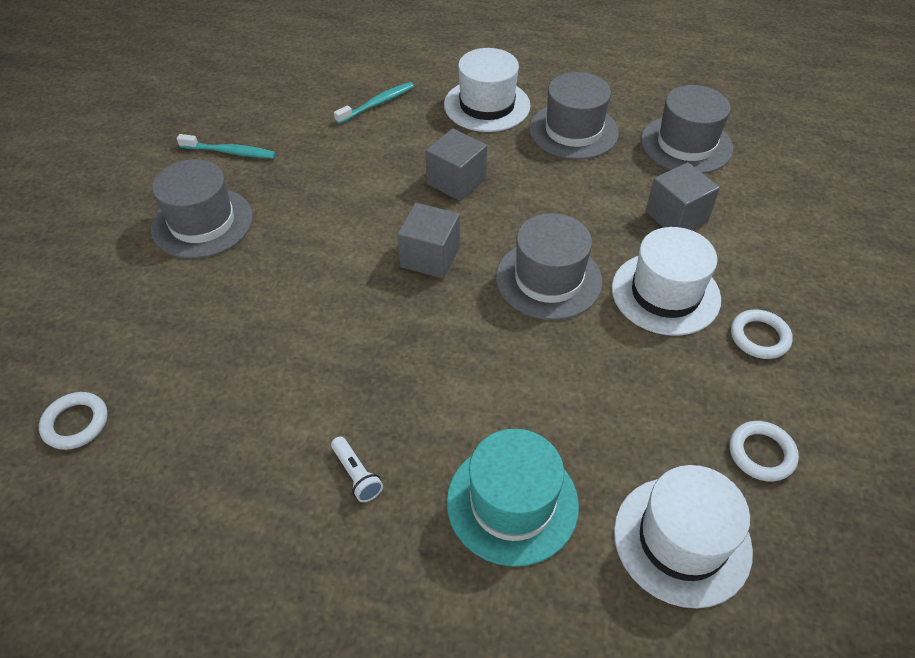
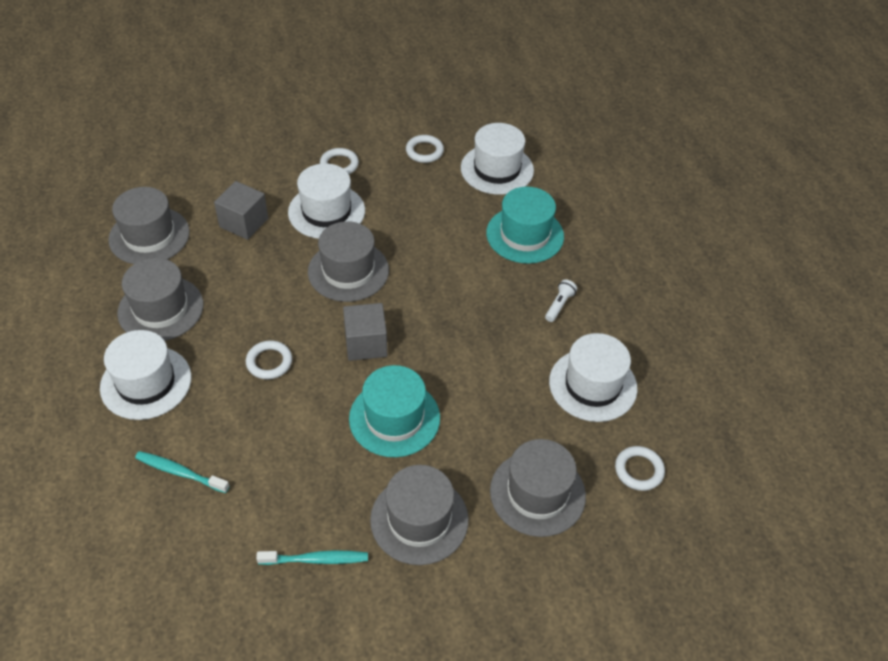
camera: 120 degrees left, 0 degrees up
turquoise toothbrush [177,134,276,159] -> turquoise toothbrush turned 105 degrees clockwise [256,550,368,565]
grey cube [425,129,487,201] -> white ring [246,340,292,379]
none -> turquoise hat [349,365,440,457]
none -> grey hat [490,439,586,537]
none -> white hat [549,333,637,422]

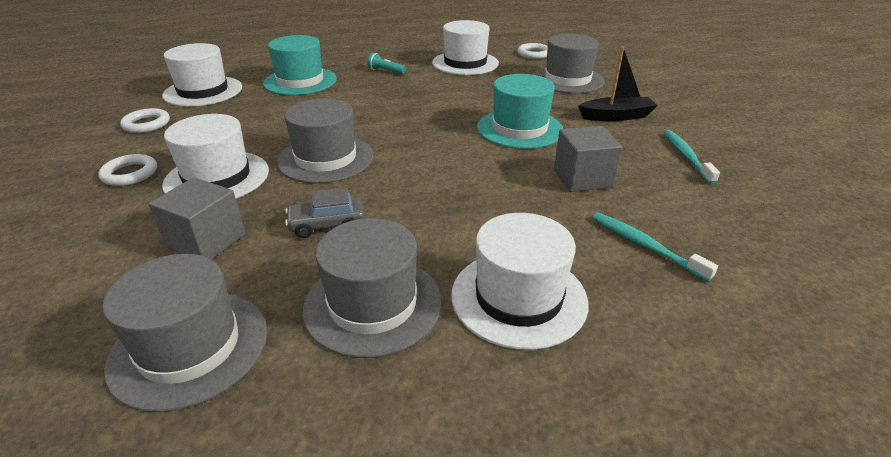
camera: 90 degrees left, 15 degrees down
turquoise toothbrush [135,451,230,493] -> turquoise toothbrush turned 120 degrees clockwise [592,213,718,282]
white ring [246,340,292,379] -> none
grey cube [343,303,387,361] -> grey cube moved to [554,126,622,192]
grey hat [370,465,469,565] -> black boat [578,46,658,121]
white flashlight [545,279,577,322] -> turquoise flashlight [367,53,406,74]
none -> grey car [285,187,365,238]

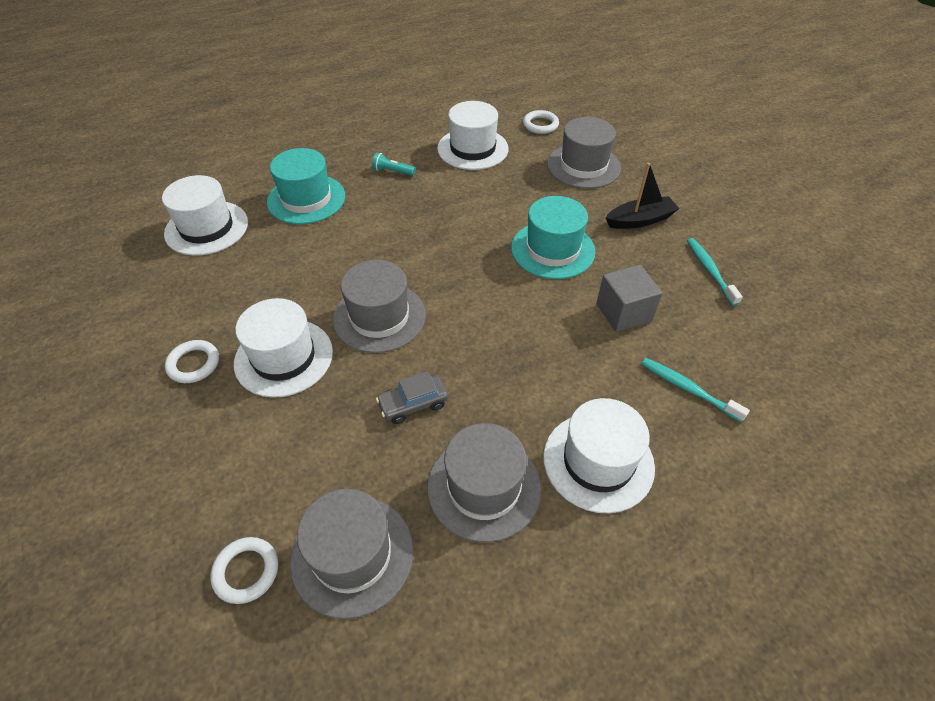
camera: 10 degrees left, 15 degrees up
white ring [120,108,170,133] -> white ring moved to [210,537,278,604]
grey cube [149,177,245,259] -> none

